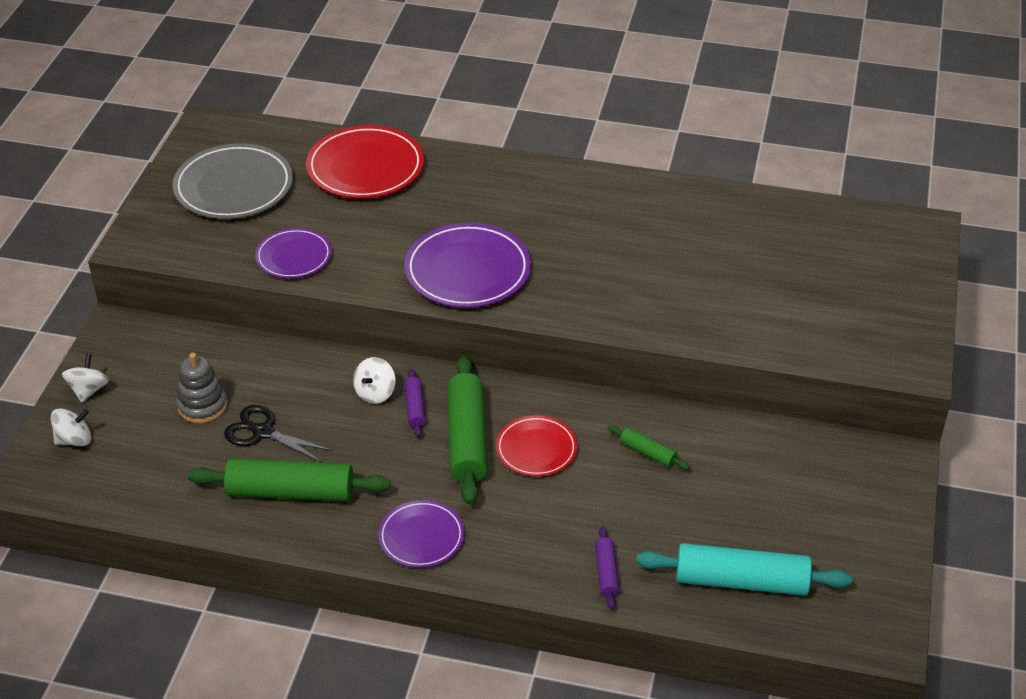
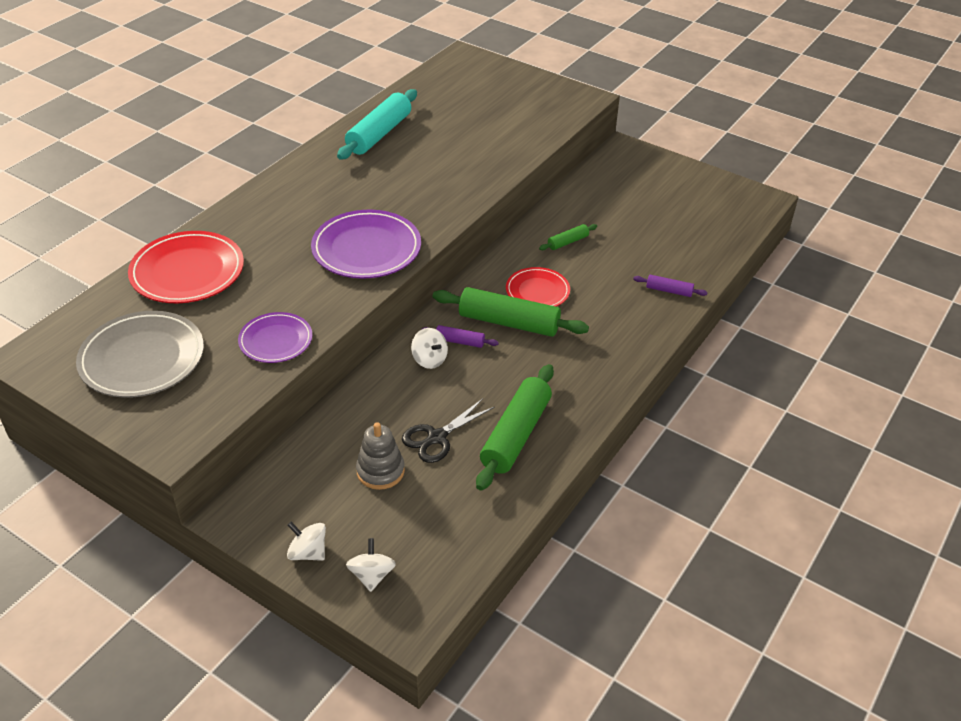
camera: 70 degrees left, 0 degrees up
purple plate [378,500,464,568] -> none
turquoise rolling pin [636,543,852,596] -> turquoise rolling pin moved to [337,89,417,160]

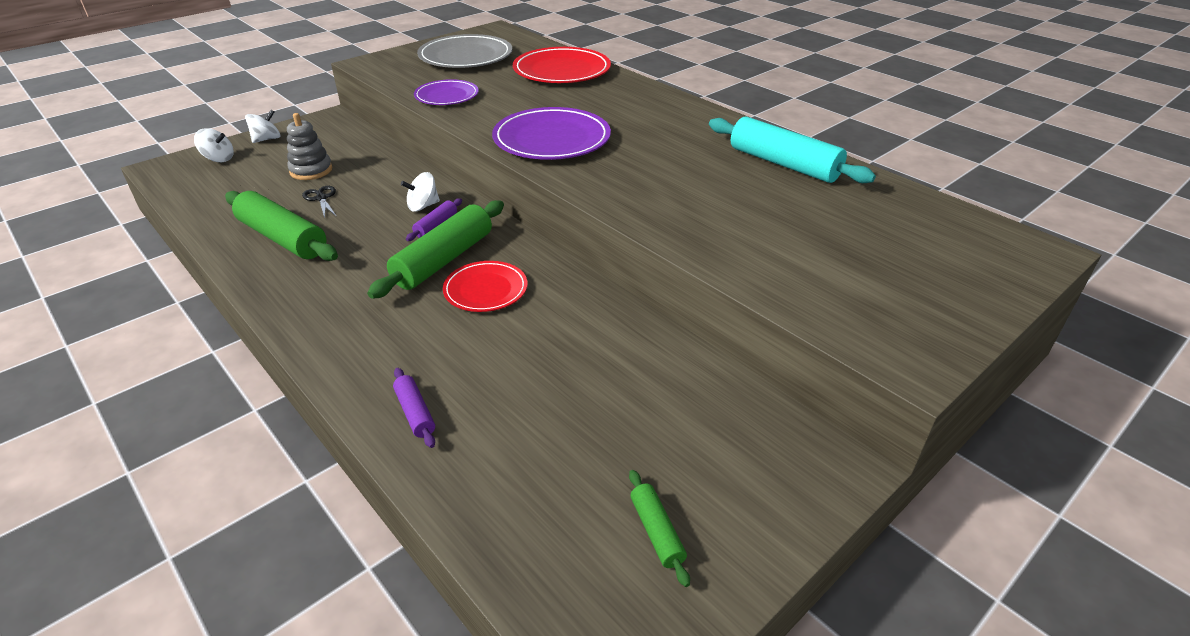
camera: 105 degrees right, 5 degrees down
black scissors [402,399,495,463] -> black scissors [302,186,337,218], size x0.67
green rolling pin [539,224,597,250] -> green rolling pin moved to [629,470,690,587]
purple rolling pin [633,275,708,297] -> purple rolling pin turned 60 degrees counterclockwise [393,368,435,448]

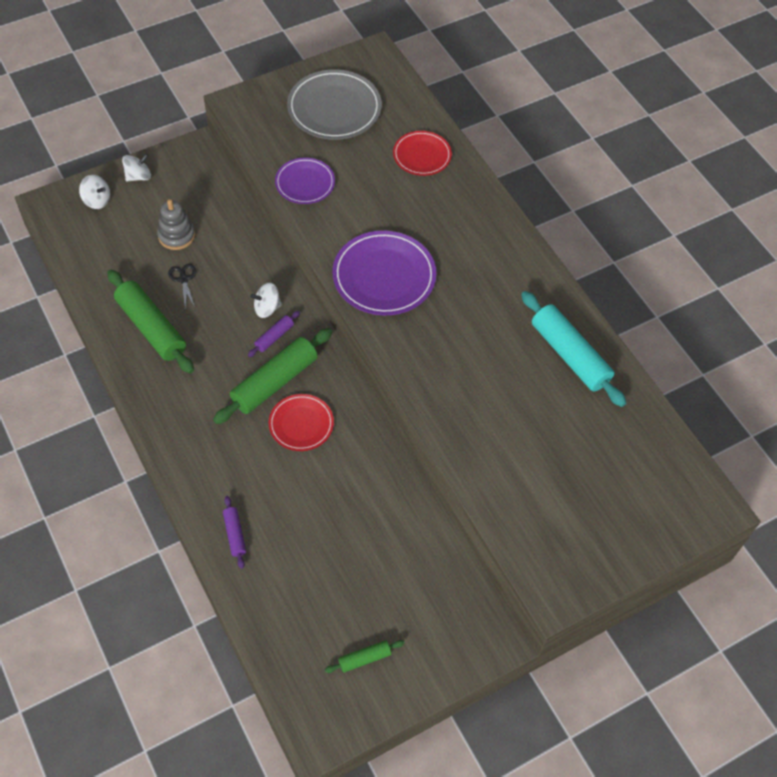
camera: 10 degrees right, 20 degrees up
red plate [513,47,611,83] -> red plate [393,131,452,176], size x0.61
green rolling pin [629,470,690,587] -> green rolling pin turned 75 degrees clockwise [325,640,405,673]

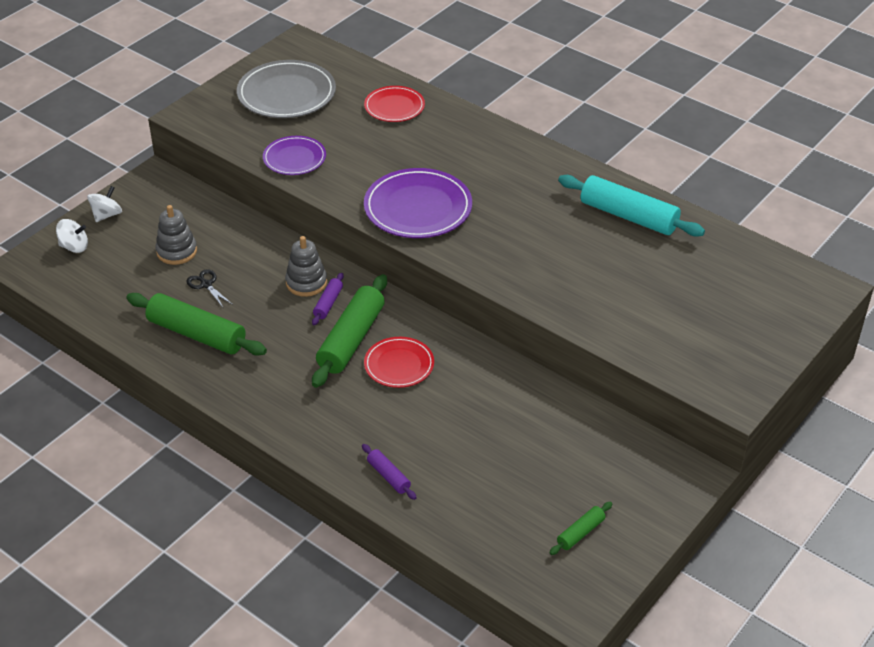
camera: 20 degrees left, 15 degrees down
white spinning top [250,283,282,318] -> grey stacking toy [285,236,327,297]

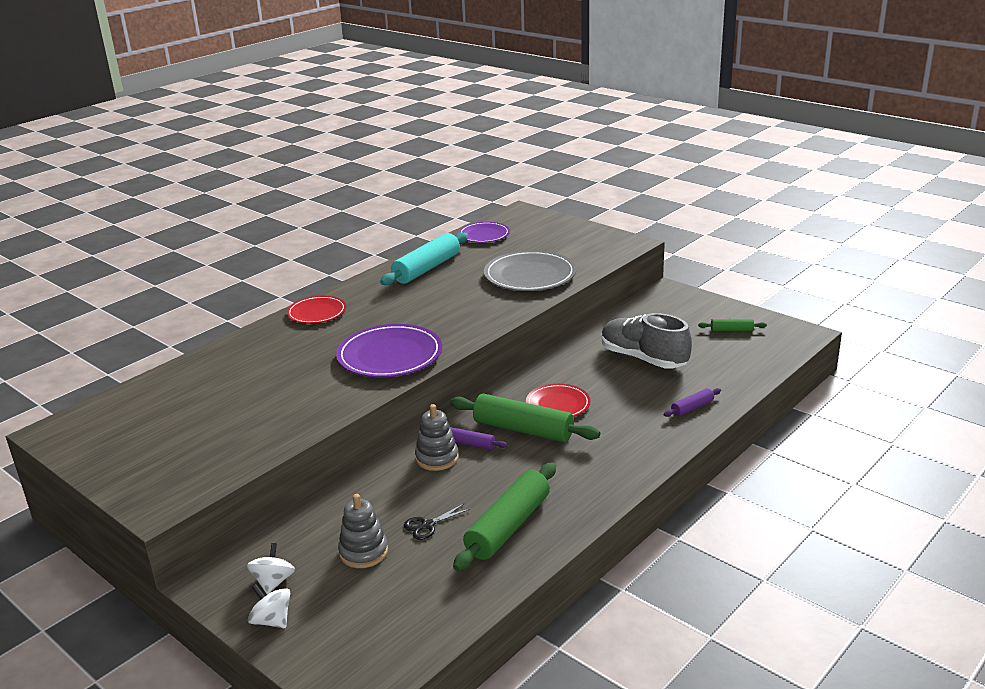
camera: 85 degrees left, 15 degrees down
white spinning top [56,219,88,253] -> white spinning top moved to [247,543,295,595]
grey plate [237,60,336,118] -> grey plate moved to [484,250,576,291]
purple plate [263,136,326,175] -> purple plate moved to [458,222,510,243]
red plate [364,86,425,122] -> red plate moved to [287,296,346,324]
green rolling pin [549,502,612,555] -> green rolling pin turned 45 degrees counterclockwise [698,319,767,331]
none -> grey shoe [602,313,692,368]

